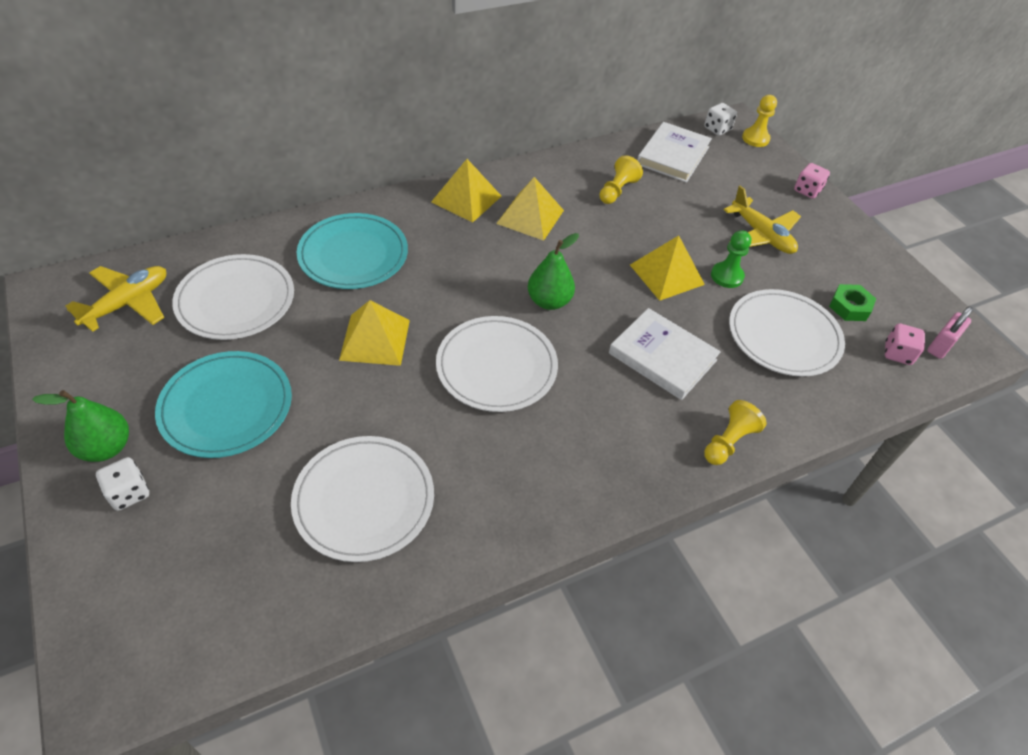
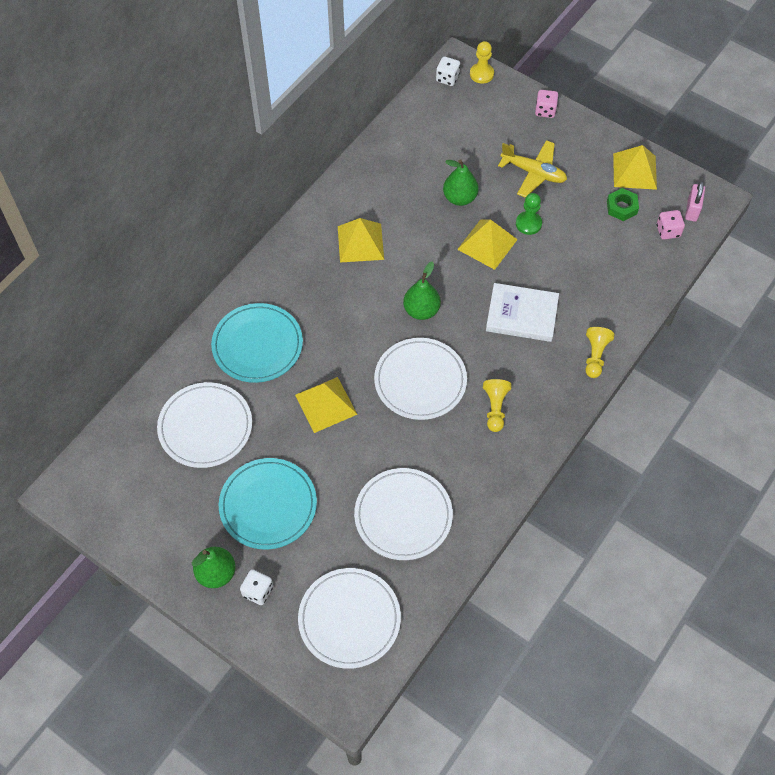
camera: 25 degrees left, 10 degrees up
yellow plane [65,266,166,332] -> none
yellow pyramid [431,159,502,223] -> yellow pyramid moved to [613,145,657,190]
yellow pawn [599,155,643,204] -> yellow pawn moved to [483,379,512,432]
white book [637,122,712,183] -> none
white plate [729,289,845,377] -> white plate moved to [298,568,401,669]
none -> green pear [443,159,479,206]

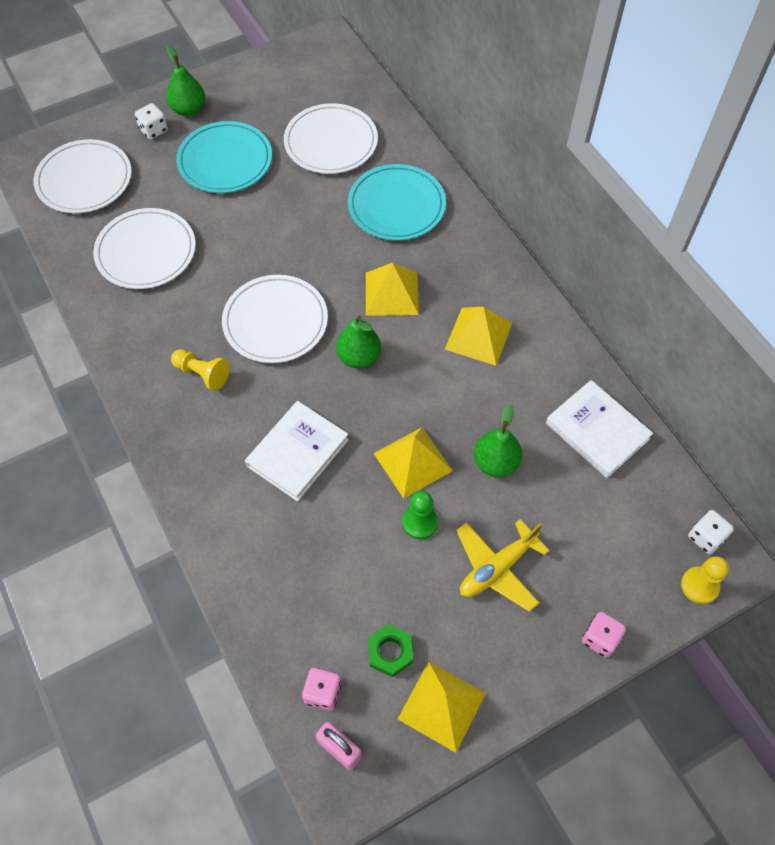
camera: 115 degrees right, 0 degrees up
yellow pyramid [295,377,358,433] -> yellow pyramid moved to [366,263,419,316]
yellow pawn [585,327,615,378] -> none
none -> white book [546,380,653,478]

